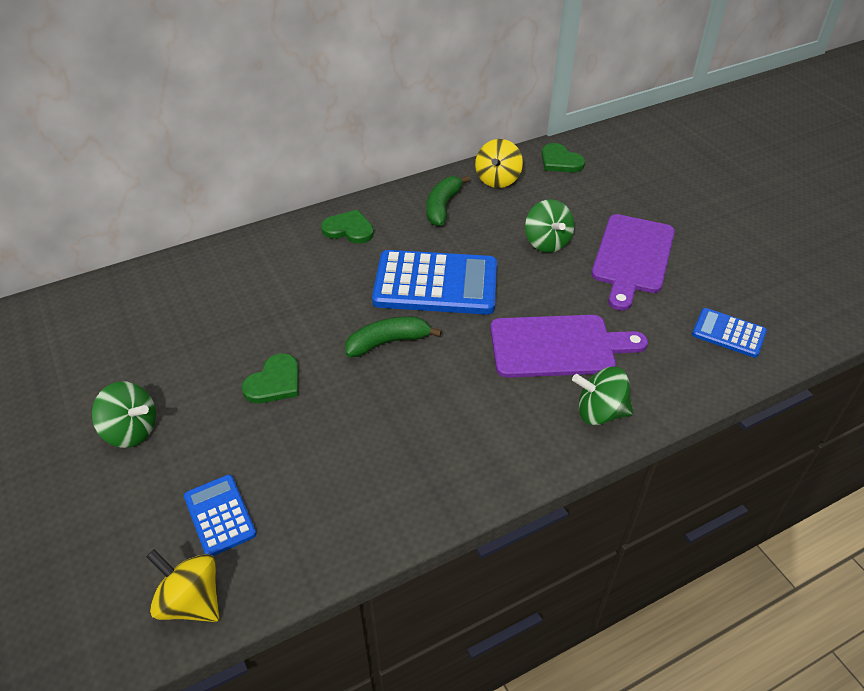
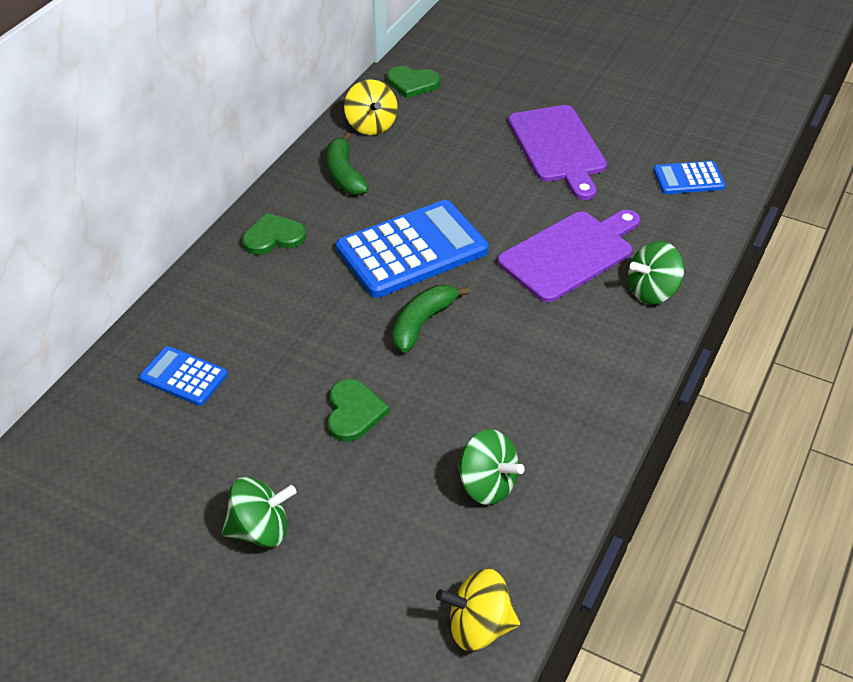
camera: 35 degrees left, 0 degrees up
blue calculator [184,475,256,556] -> blue calculator moved to [139,346,228,406]
green spinning top [525,199,574,253] -> green spinning top moved to [457,429,525,505]

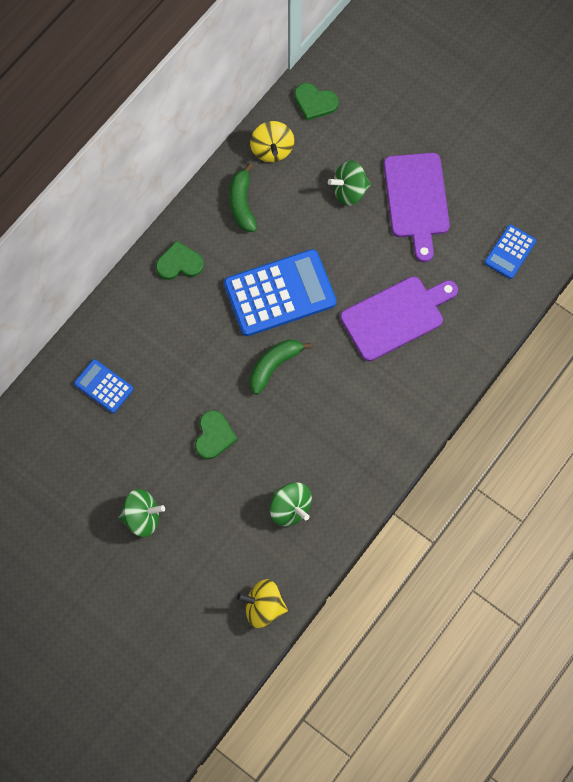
camera: 10 degrees right, 25 degrees up
green spinning top [628,241,684,304] -> green spinning top moved to [328,161,371,206]
blue calculator [653,161,726,194] -> blue calculator turned 60 degrees counterclockwise [484,224,536,279]

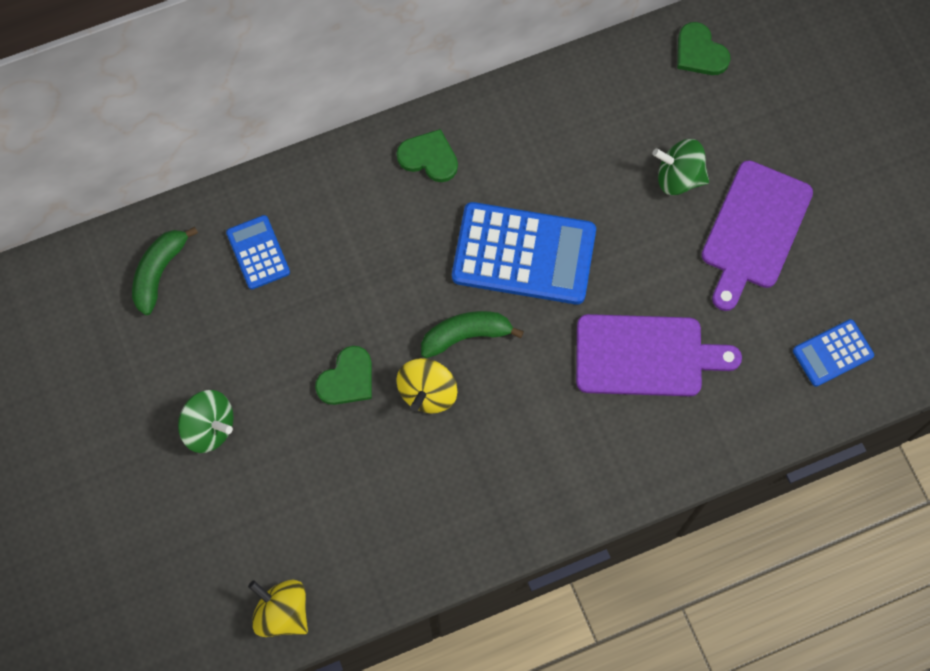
camera: 30 degrees right, 0 degrees up
green banana [229,163,257,232] -> green banana moved to [132,227,198,315]
yellow spinning top [250,121,294,162] -> yellow spinning top moved to [396,358,457,413]
green spinning top [270,482,312,526] -> none

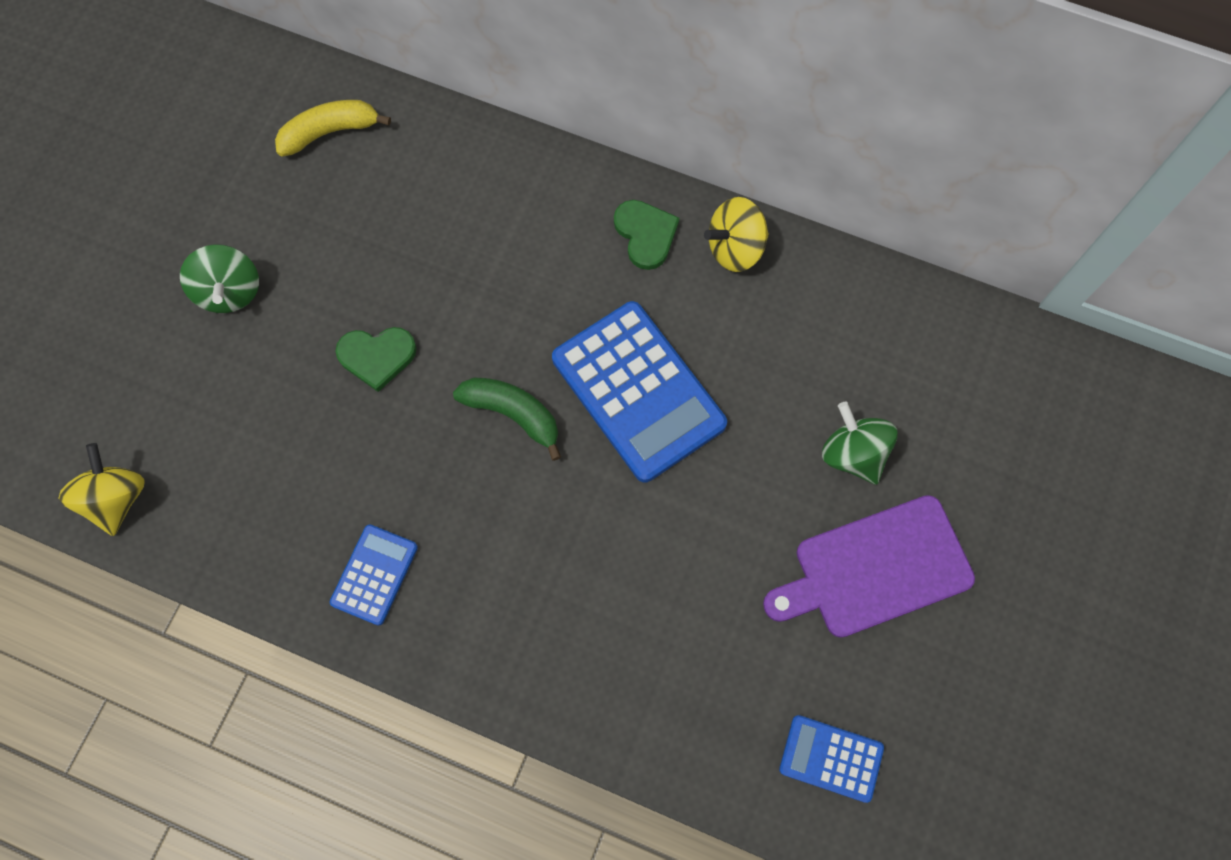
camera: 45 degrees right, 0 degrees up
green banana [132,227,198,315] -> yellow banana [275,100,391,157]
blue calculator [226,215,290,289] -> blue calculator moved to [330,525,418,626]
yellow spinning top [396,358,457,413] -> yellow spinning top moved to [704,197,769,272]
purple cutting board [576,314,742,396] -> none
green heart [677,22,731,75] -> none

